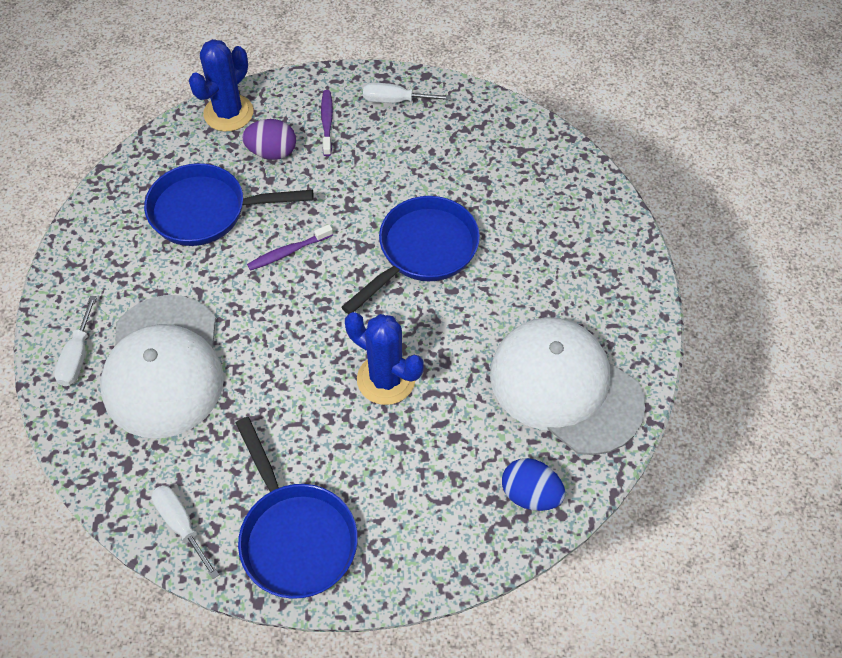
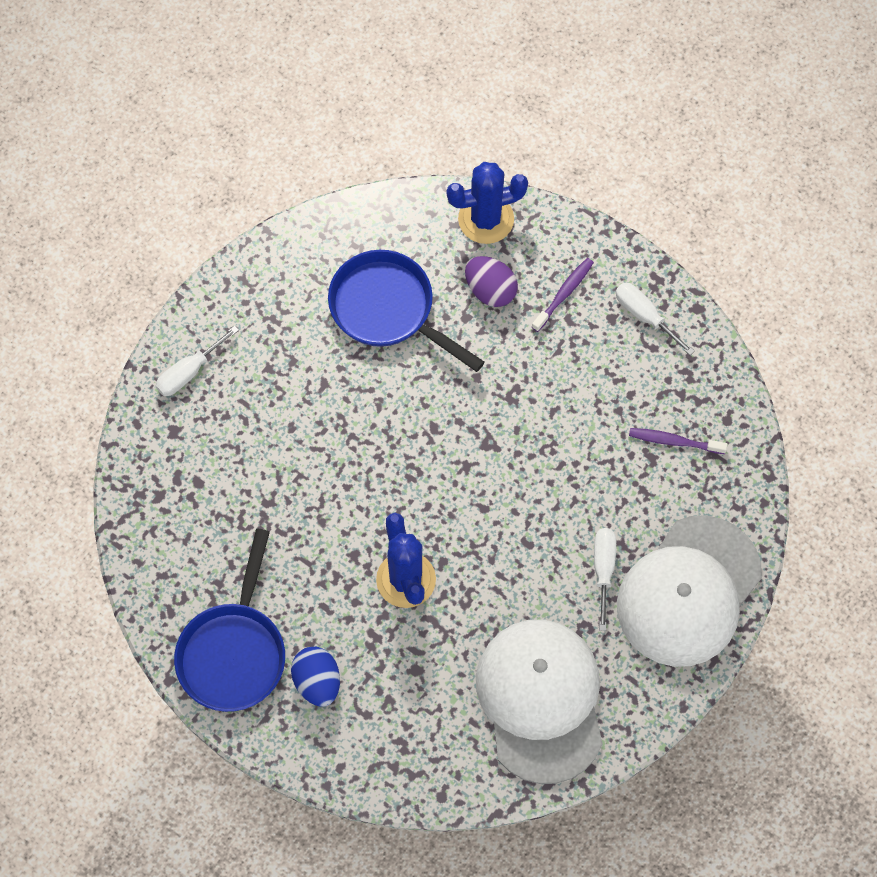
camera: 40 degrees right, 10 degrees up
white cap [100,295,224,438] -> white cap moved to [617,515,762,667]
white screwdriver [152,485,219,579] -> white screwdriver moved to [594,528,616,631]
purple toothbrush [247,224,333,271] -> purple toothbrush moved to [629,428,727,454]
blue pan [341,196,480,314] -> none
blue egg [502,458,565,511] -> blue egg moved to [291,647,340,707]

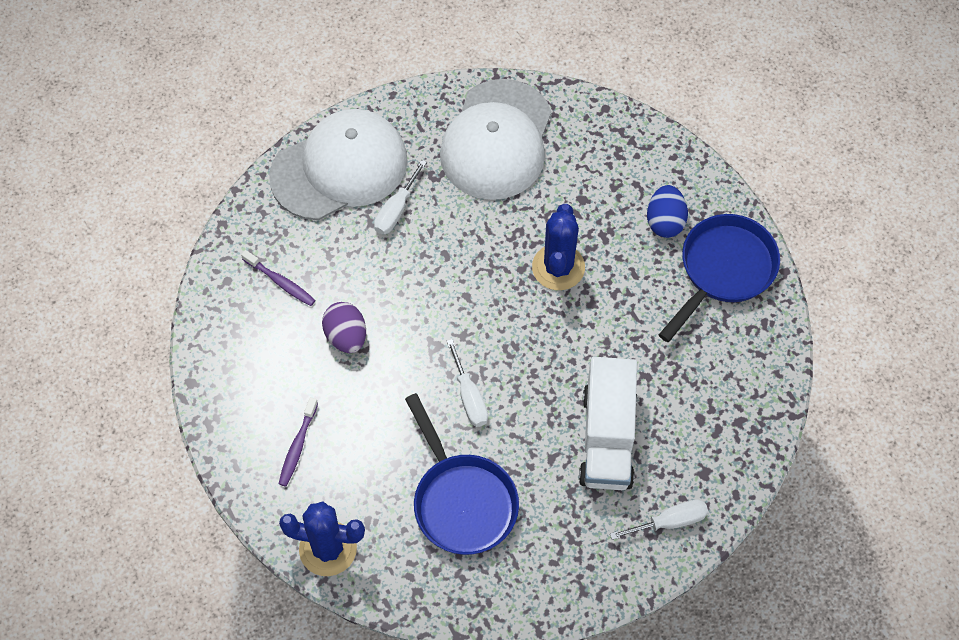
camera: 155 degrees left, 5 degrees down
purple egg [465,256,518,307] -> purple egg moved to [322,302,366,353]
purple toothbrush [532,258,594,332] -> purple toothbrush turned 45 degrees counterclockwise [279,397,318,487]
white screwdriver [615,283,695,355] -> white screwdriver moved to [447,339,488,427]
none -> white truck [579,357,637,490]

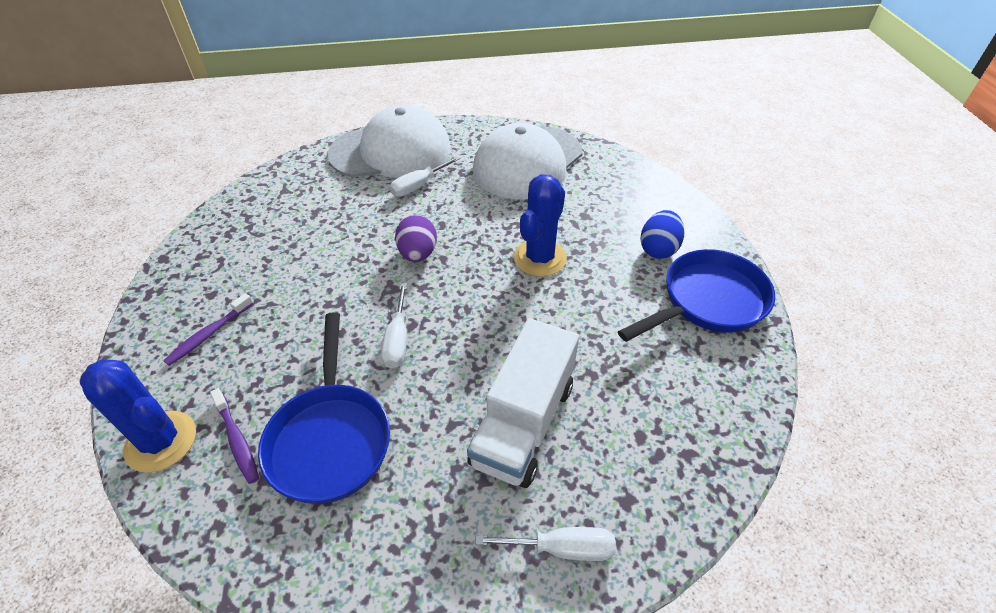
camera: 20 degrees right, 15 degrees down
purple toothbrush [241,250,316,306] -> purple toothbrush moved to [210,388,259,484]
purple egg [322,302,366,353] -> purple egg moved to [395,215,437,262]

